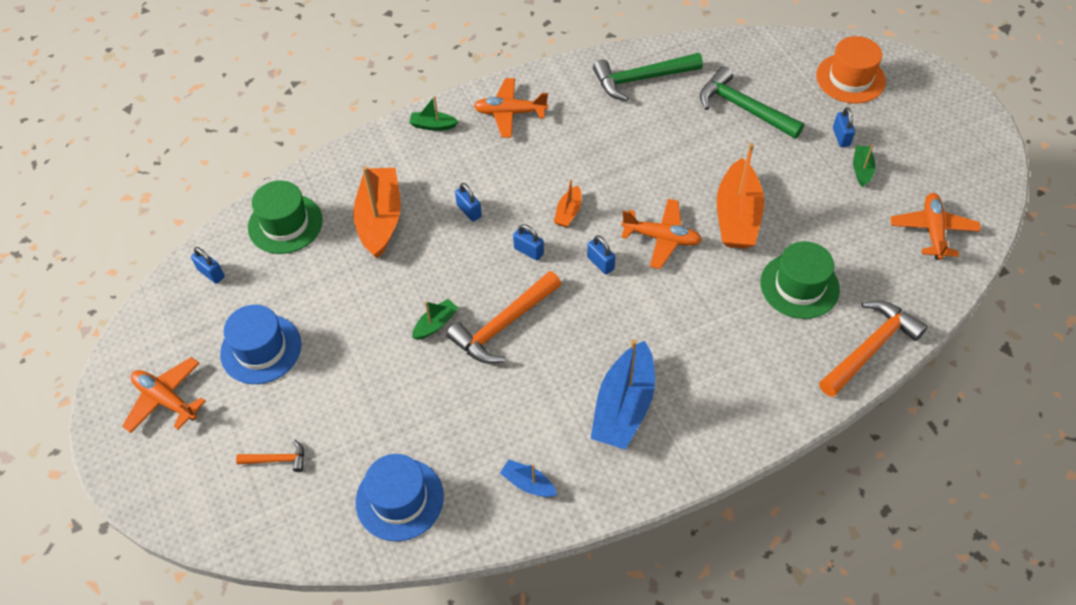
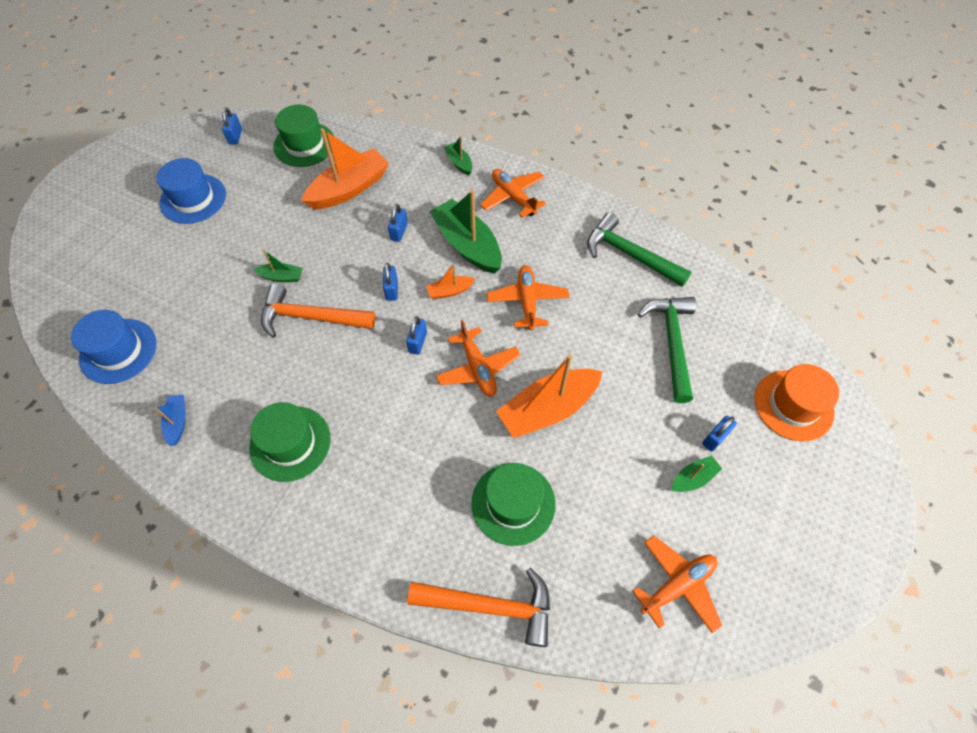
camera: 50 degrees right, 5 degrees up
orange plane [122,357,206,433] -> orange plane moved to [487,265,569,331]
orange hammer [236,440,304,472] -> none
blue boat [591,339,655,450] -> green hat [249,402,331,482]
none -> green boat [429,190,502,274]

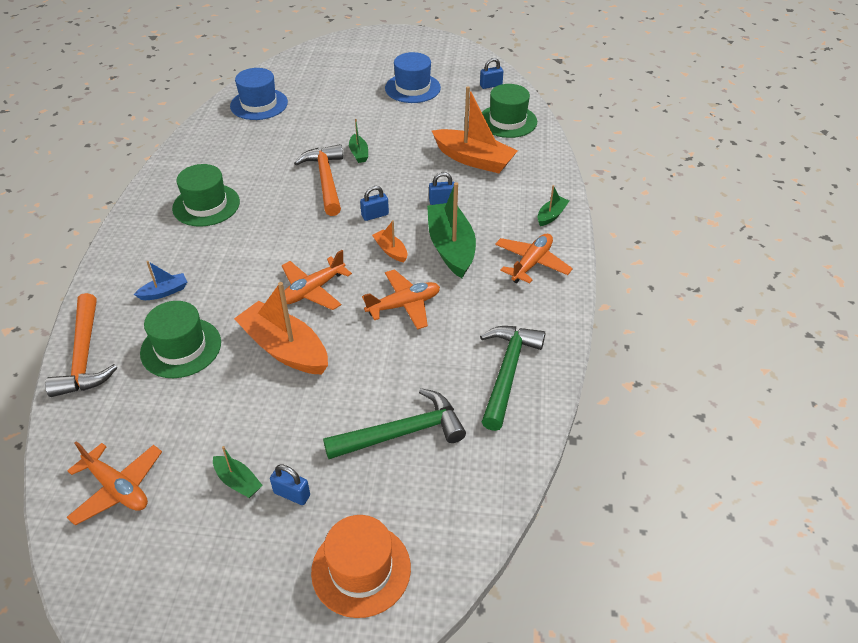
camera: 70 degrees right, 15 degrees down
blue boat [155,394,186,446] -> blue boat moved to [134,261,187,300]
blue padlock [406,316,427,355] -> none
green boat [429,190,502,274] -> green boat turned 45 degrees counterclockwise [427,182,476,278]

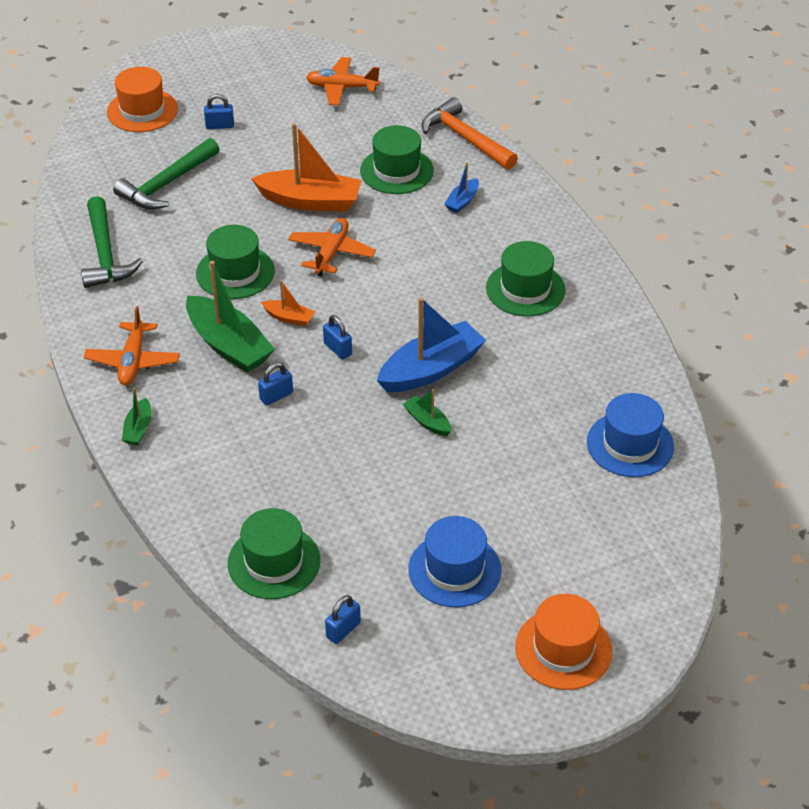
camera: 150 degrees right, 0 degrees up
green boat [213,446,263,498] -> none
orange hammer [294,144,343,216] -> blue boat [377,297,486,392]
blue padlock [360,186,389,221] -> blue padlock turned 75 degrees counterclockwise [323,315,352,359]
orange plane [362,269,440,330] -> green hat [196,225,275,299]
orange boat [432,86,518,173] -> none
none -> orange hat [515,594,612,690]

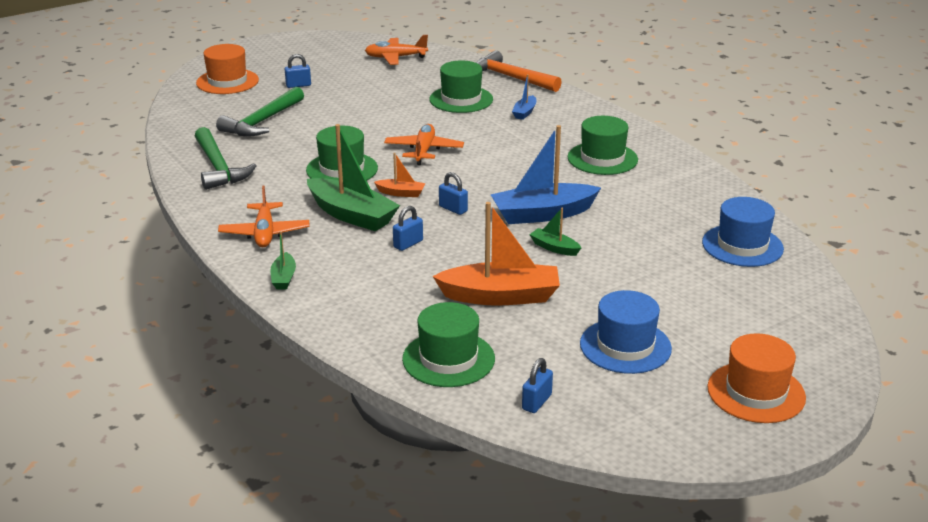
camera: 10 degrees left, 15 degrees down
orange boat [251,123,362,212] -> orange boat moved to [433,202,560,306]
blue boat [377,297,486,392] -> blue boat turned 150 degrees counterclockwise [491,125,601,224]

